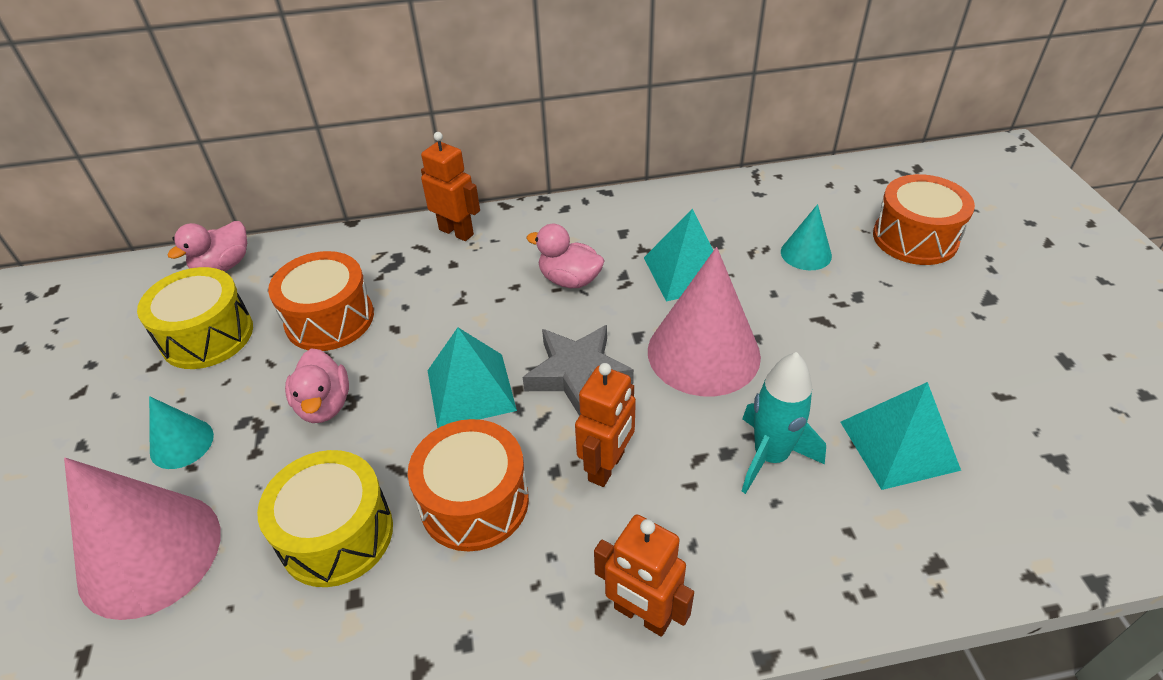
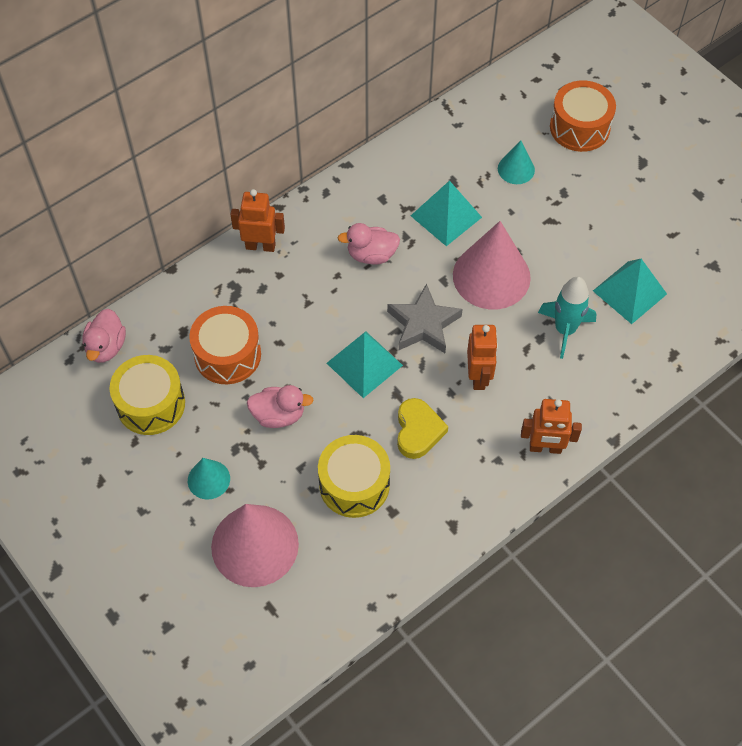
camera: 30 degrees left, 15 degrees up
pink duck [285,348,349,423] -> pink duck turned 45 degrees counterclockwise [247,385,314,428]
orange drum [408,419,529,551] -> yellow heart [397,398,448,459]

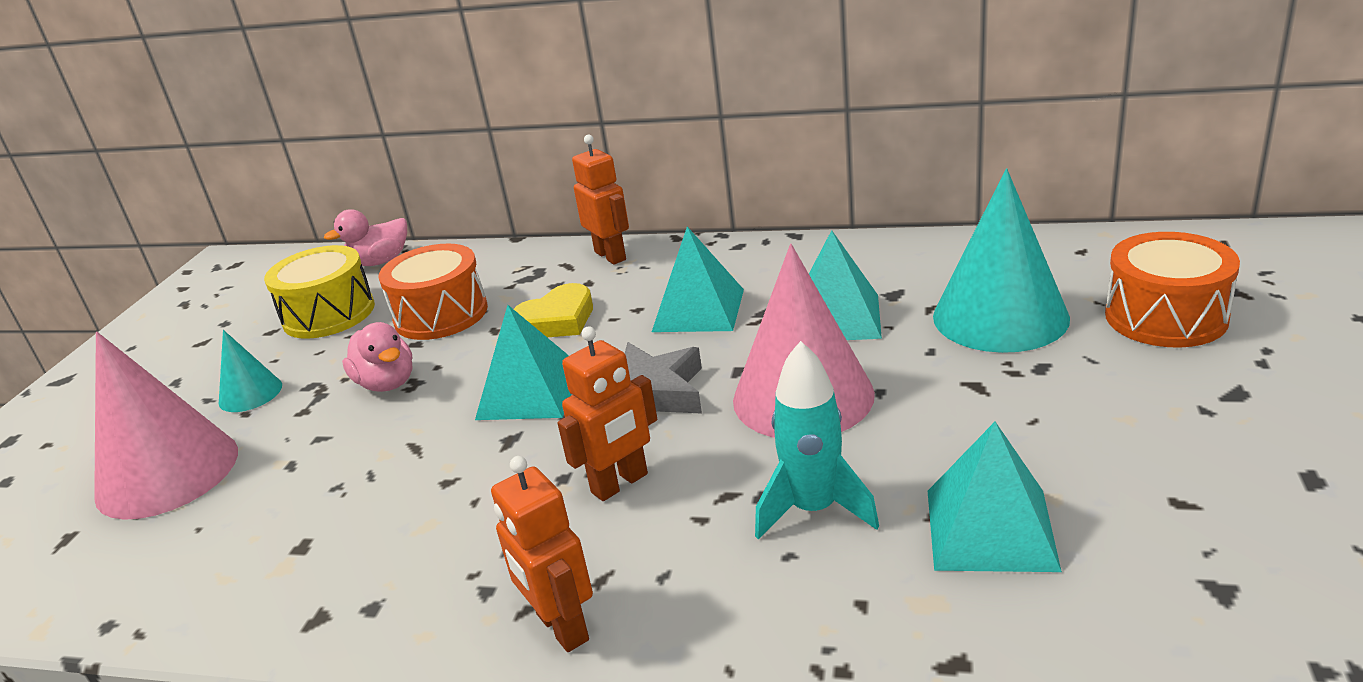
camera: 55 degrees right, 30 degrees down
yellow drum [318,435,390,518] -> none
pink duck [338,223,400,265] -> turquoise pyramid [652,227,744,332]
yellow heart [397,398,448,459] -> yellow heart moved to [514,283,593,337]
turquoise cone [498,141,535,184] -> turquoise cone [933,168,1070,353], size x1.99

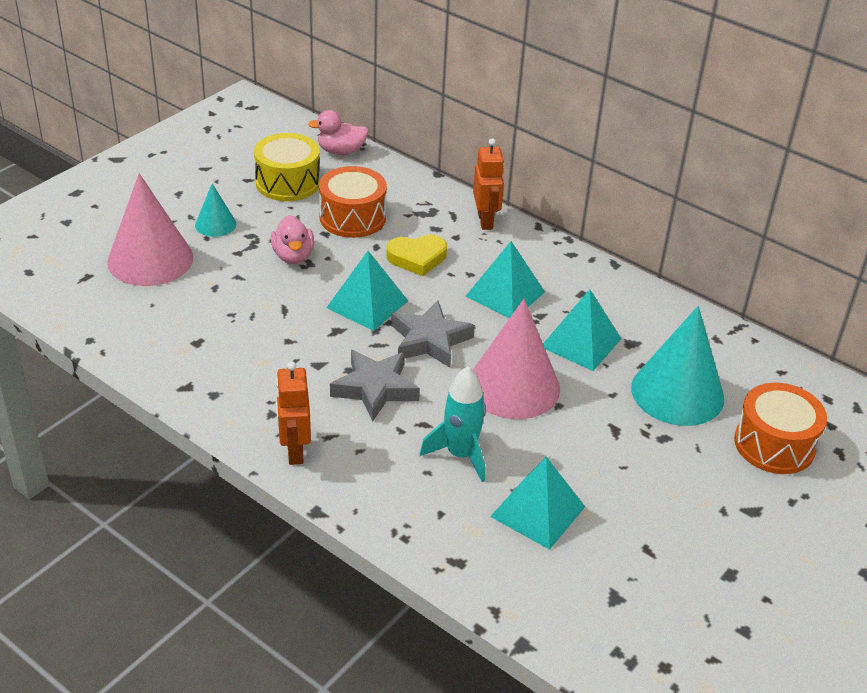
camera: 20 degrees right, 10 degrees up
orange robot [557,326,657,501] -> grey star [330,350,420,421]

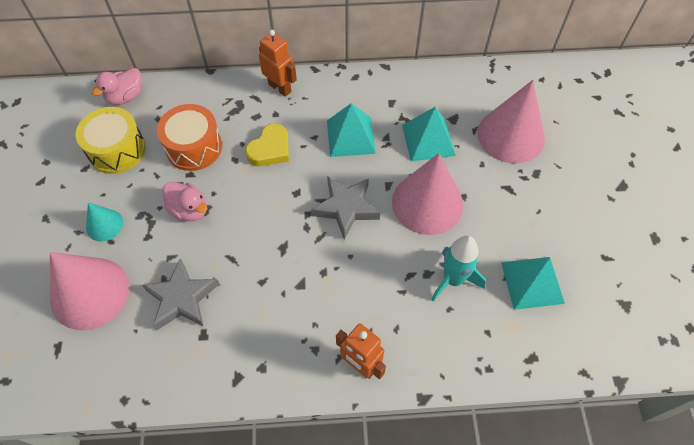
camera: 40 degrees left, 20 degrees up
turquoise pyramid [327,251,408,331] -> none
grey star [330,350,420,421] -> grey star moved to [142,259,218,330]
turquoise cone [631,306,724,426] -> pink cone [478,80,545,164]
orange drum [734,383,827,474] -> none

